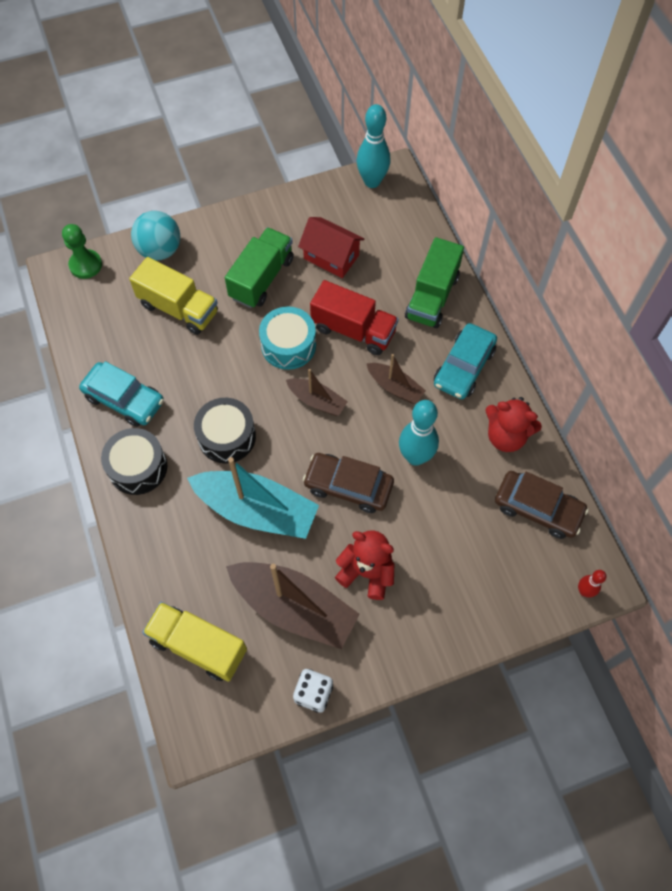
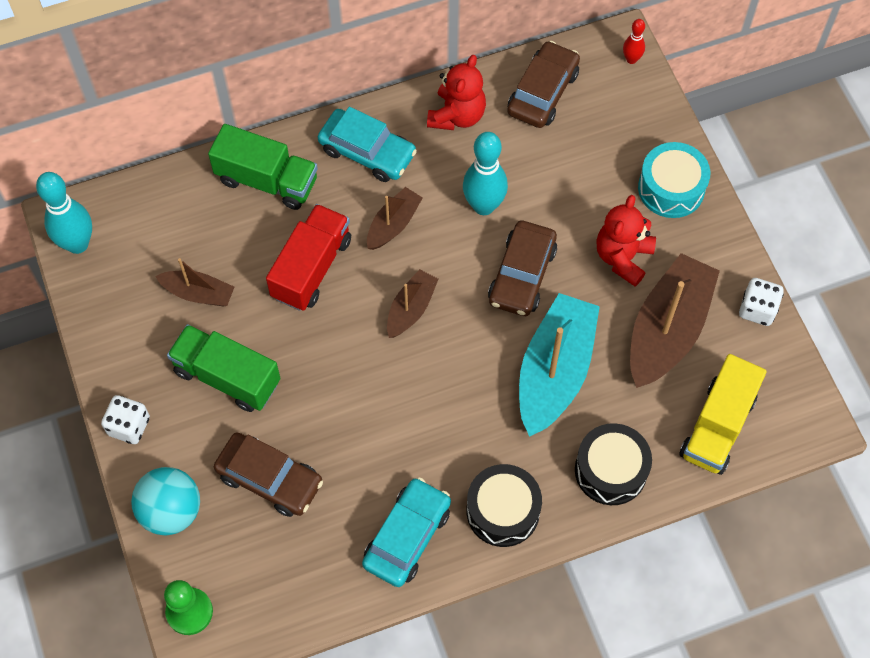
camera: 90 degrees left, 0 degrees up
yellow truck [129,257,218,335] -> brown car [214,432,323,517]
black drum [194,398,256,463] -> black drum moved to [575,423,652,505]
turquoise drum [259,307,316,370] -> turquoise drum moved to [638,142,710,218]
red house [298,217,364,278] -> brown boat [155,258,234,306]
none -> white dice [101,395,150,444]

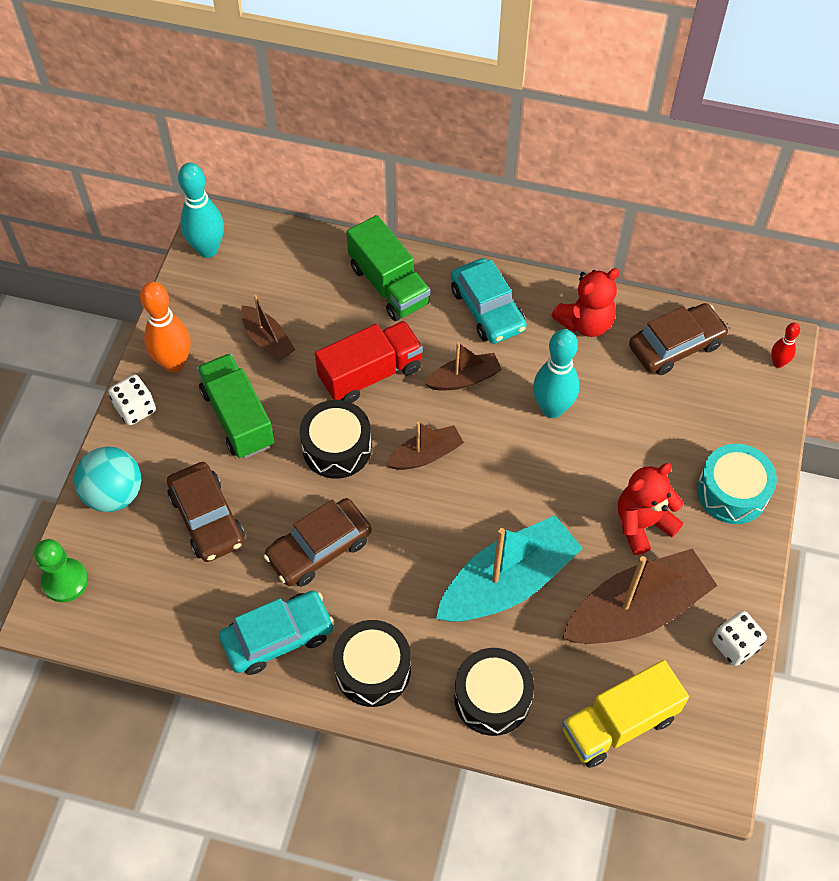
camera: 35 degrees right, 5 degrees down
brown car [488,220,557,316] -> brown car moved to [264,498,372,587]
none -> orange bowling pin [140,282,191,372]
none -> black drum [300,400,372,479]

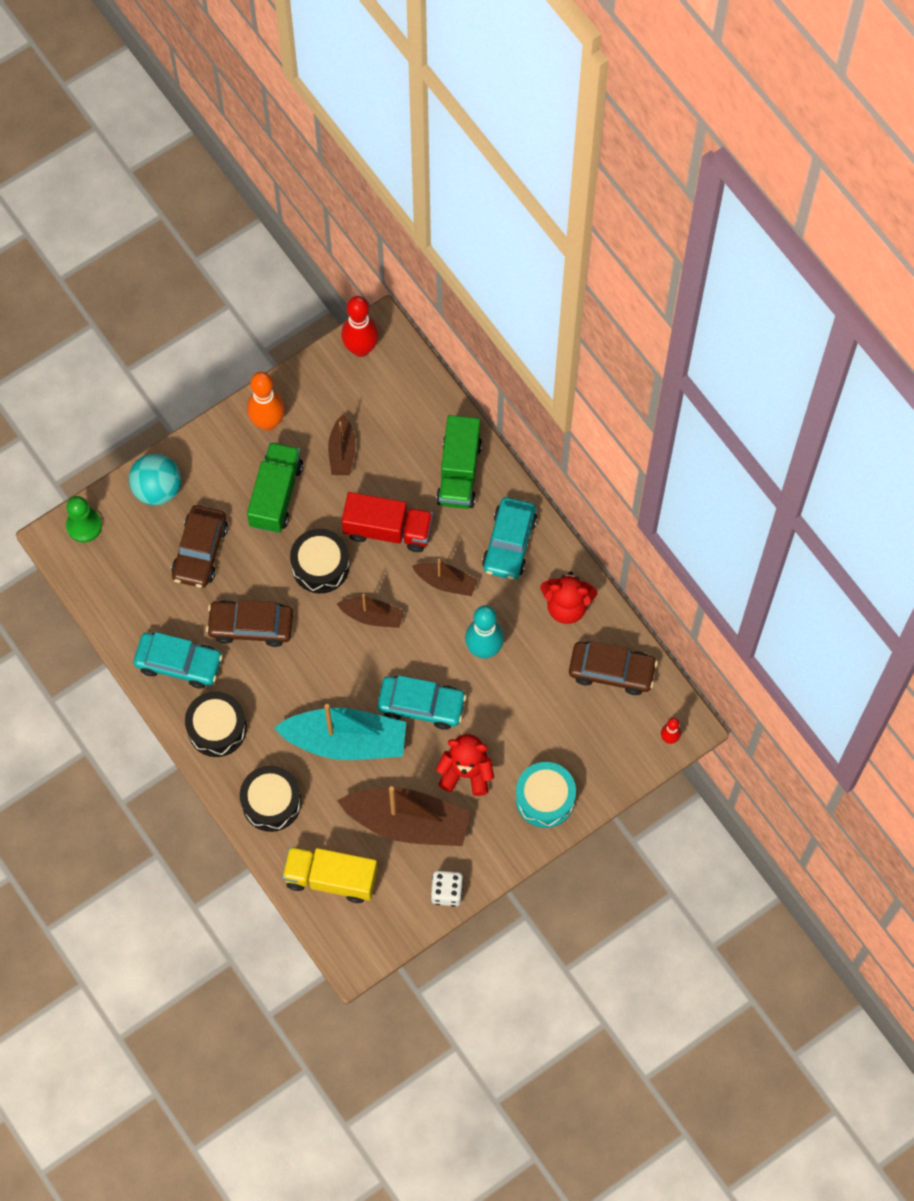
camera: 40 degrees right, 10 degrees up
white dice [108,375,156,425] -> none
turquoise bowling pin [178,163,224,258] -> red bowling pin [341,296,379,357]
none -> turquoise car [377,676,466,730]

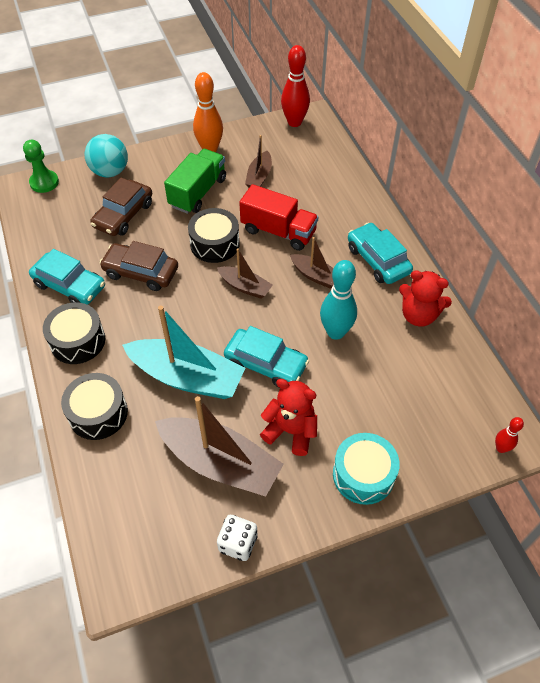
camera: 15 degrees right, 15 degrees down
yellow truck [282,847,378,903] -> none
green truck [436,415,482,509] -> none
turquoise car [482,497,537,580] -> turquoise car turned 120 degrees clockwise [348,223,413,284]
brown car [569,641,658,695] -> none

